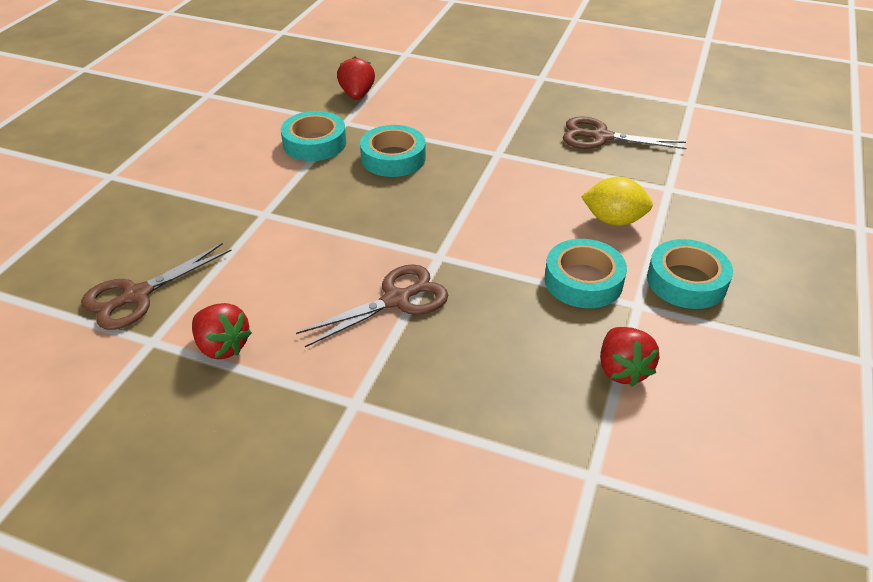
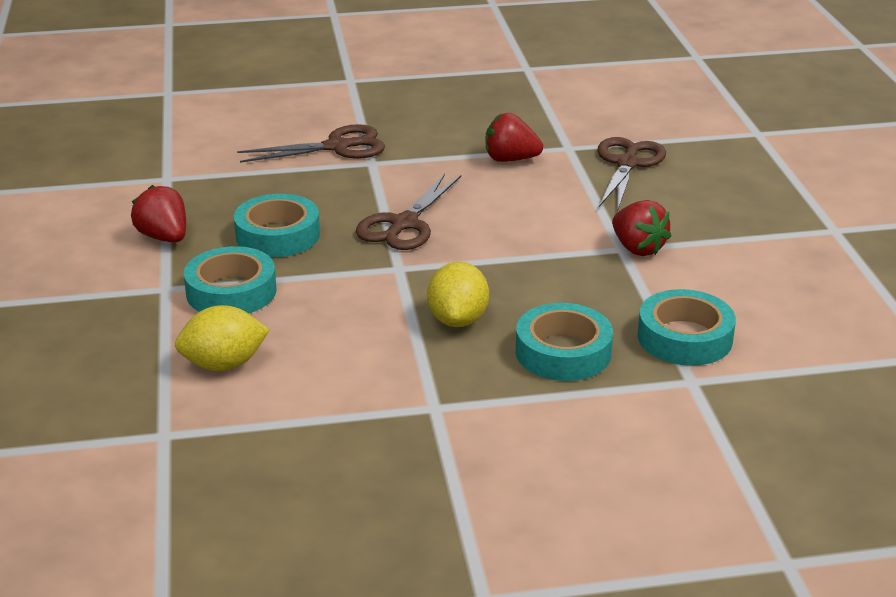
camera: 150 degrees right, 10 degrees down
red strawberry [337,56,375,100] -> red strawberry moved to [612,200,671,256]
brown scissors [563,117,686,149] -> brown scissors moved to [237,124,385,163]
turquoise tape [647,239,733,309] -> turquoise tape moved to [234,194,320,257]
none -> yellow lemon [427,261,489,327]

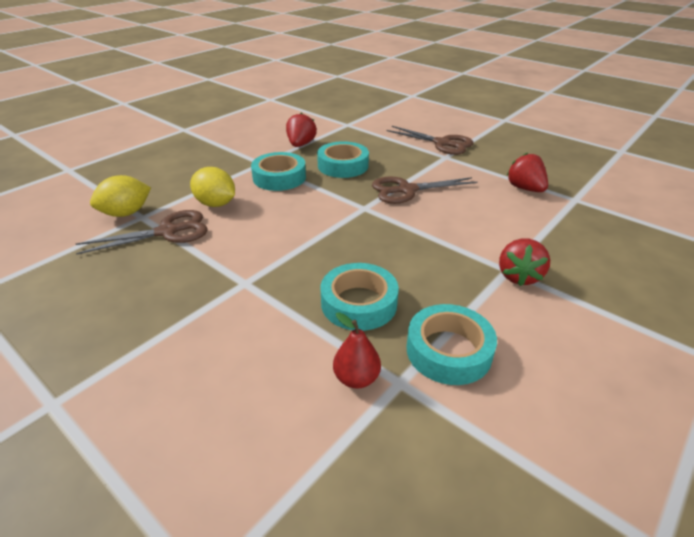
camera: 50 degrees right, 5 degrees up
yellow lemon [427,261,489,327] -> yellow lemon moved to [90,175,151,217]
brown scissors [598,137,666,212] -> brown scissors moved to [76,210,208,255]
none -> red pear [333,312,381,389]

